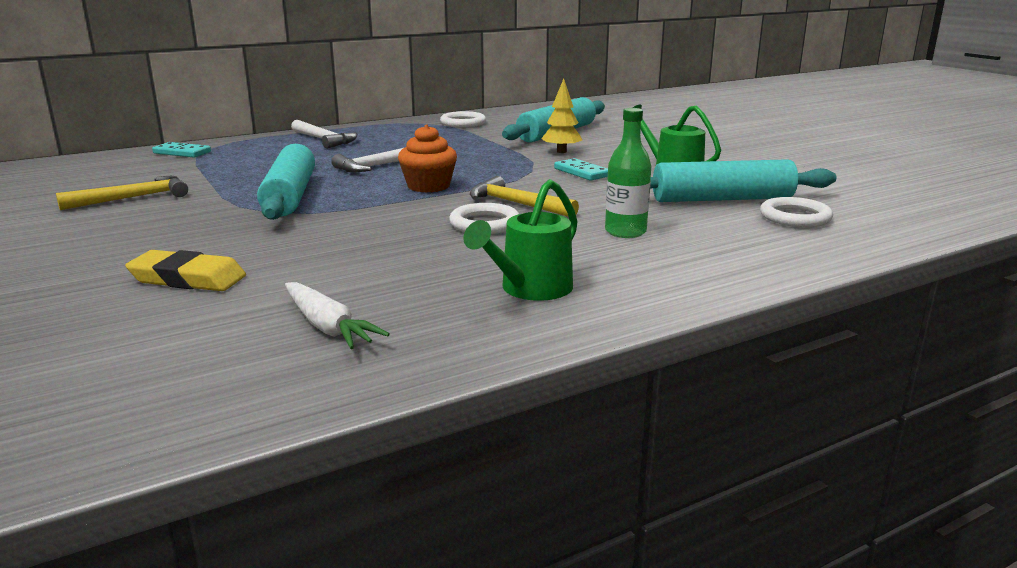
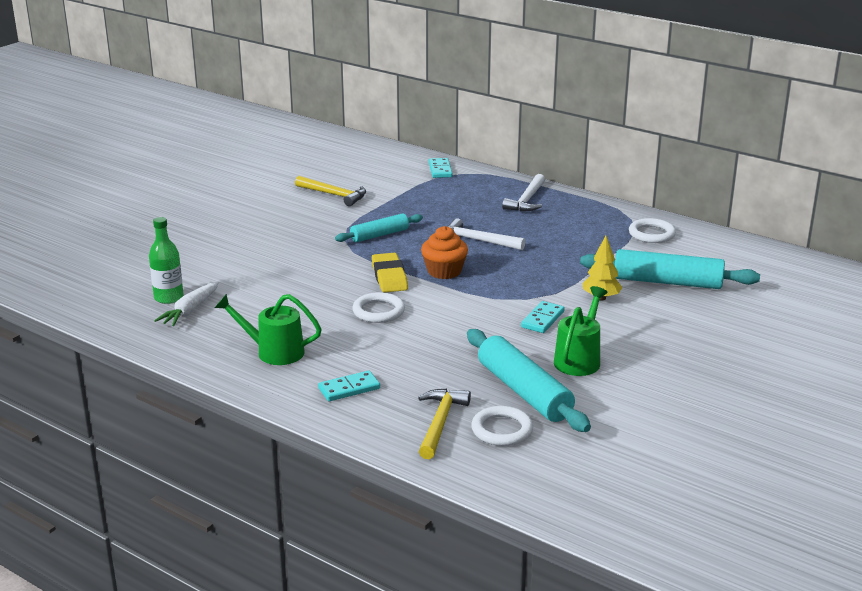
camera: 65 degrees right, 5 degrees up
yellow eraser [125,250,246,291] -> yellow eraser moved to [372,253,408,293]
turquoise rolling pin [257,144,315,220] -> turquoise rolling pin [335,213,423,242], size x0.60
yellow hammer [470,176,579,217] -> yellow hammer moved to [418,389,471,459]
green bottle [605,108,651,238] -> green bottle moved to [149,217,183,304]
none -> turquoise domino [318,371,380,401]

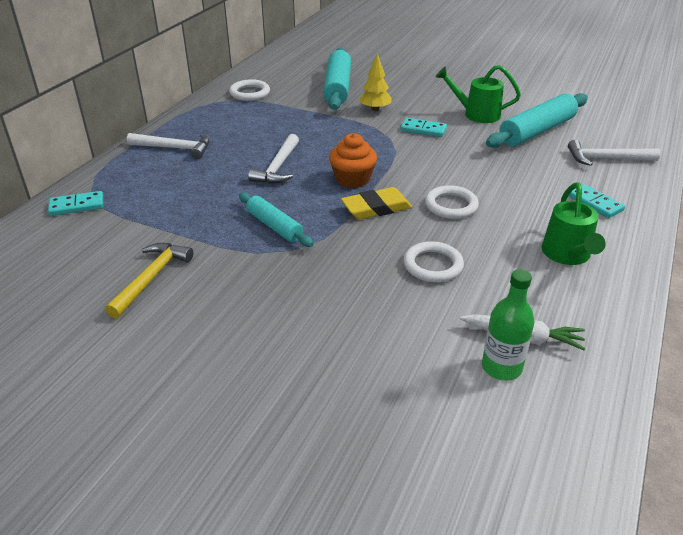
camera: 100 degrees left, 10 degrees up
yellow hammer [418,389,471,459] -> white hammer [568,140,660,166]
white ring [471,406,533,446] -> white ring moved to [404,241,464,282]

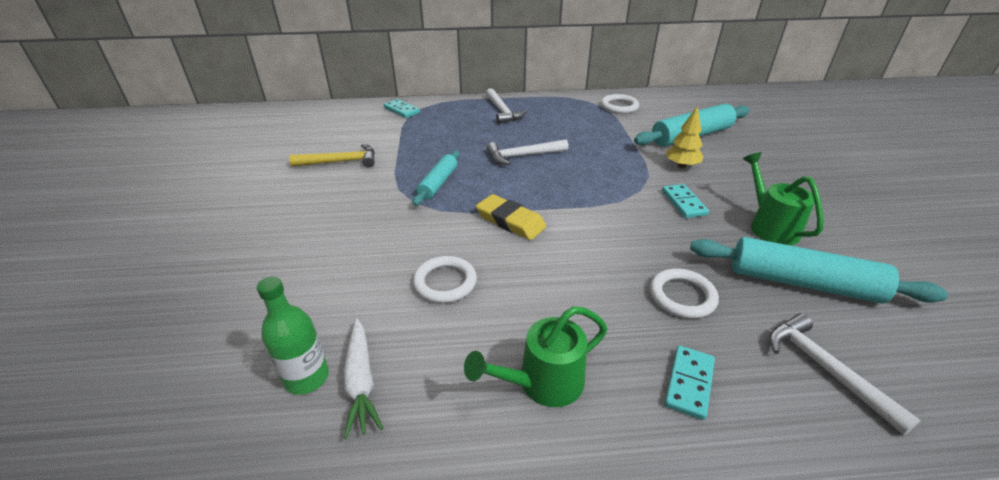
camera: 60 degrees right, 0 degrees up
orange cupcake [329,133,377,188] -> none
white ring [425,185,479,219] -> white ring moved to [650,268,719,318]

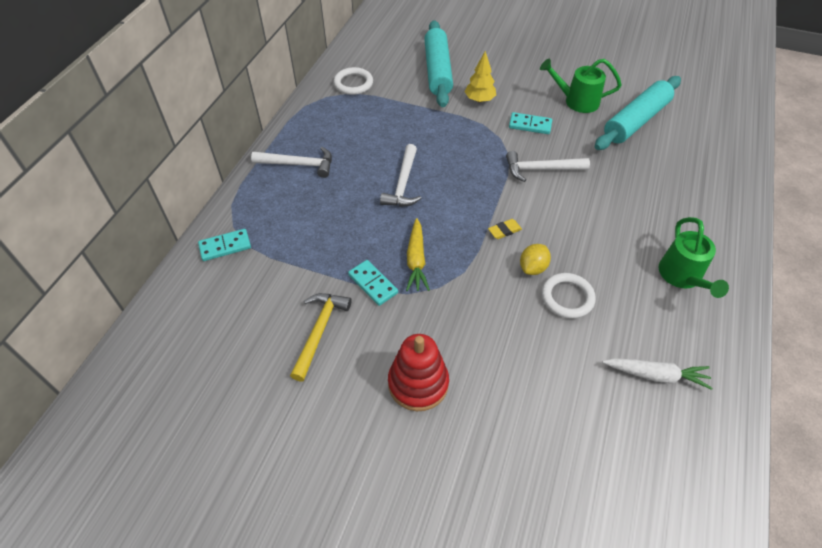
camera: 65 degrees left, 15 degrees up
green bottle [257,276,329,395] -> none
turquoise rolling pin [413,151,460,206] -> yellow carrot [406,218,430,291]
yellow eraser [476,194,546,240] -> yellow eraser [488,219,522,239], size x0.54
white ring [650,268,719,318] -> none
turquoise domino [664,345,715,420] -> turquoise domino moved to [348,260,398,306]
white hammer [769,313,921,435] -> white hammer moved to [506,151,590,182]
none -> red stacking toy [388,334,449,411]
none -> yellow lemon [520,244,551,275]

